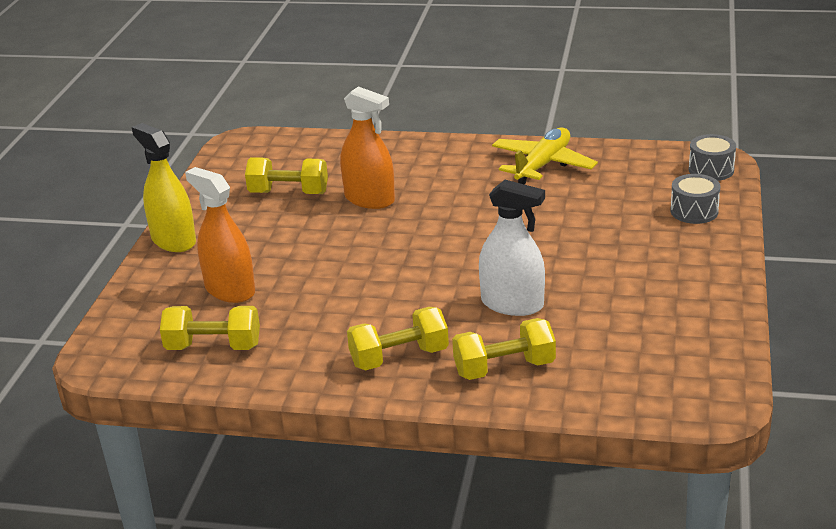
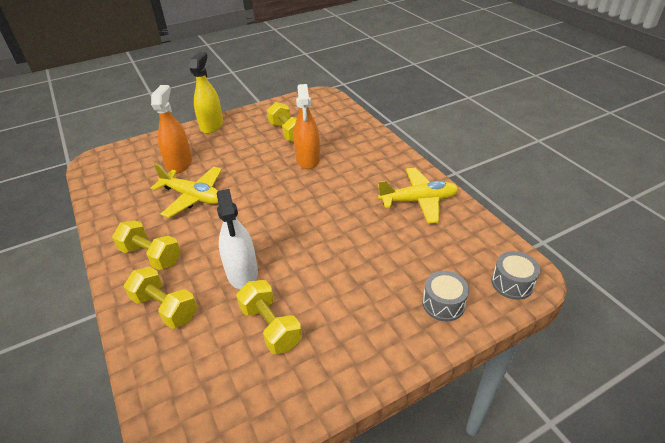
camera: 50 degrees right, 10 degrees up
yellow dumbbell [160,306,260,350] -> yellow dumbbell moved to [236,280,302,354]
none -> yellow plane [151,164,222,218]

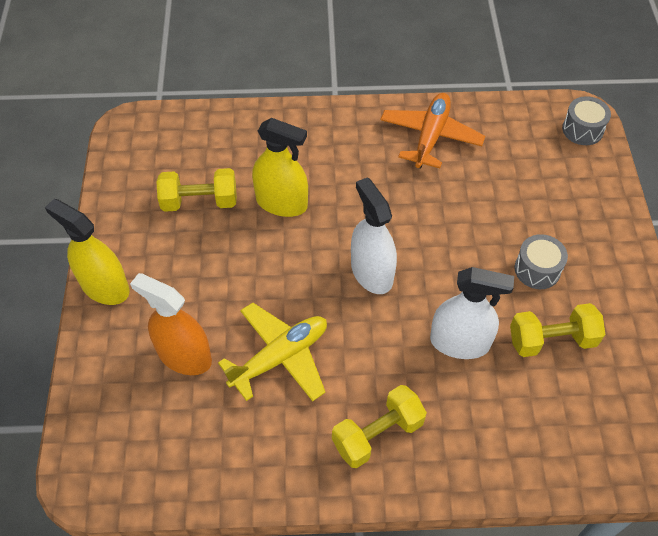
camera: 65 degrees left, 15 degrees up
yellow dumbbell [124,267,197,329] -> none
orange spray bottle [293,84,320,169] -> yellow spray bottle [252,118,308,217]
yellow plane [378,168,459,224] -> orange plane [380,93,485,168]
grey drum [422,271,469,321] -> grey drum moved to [515,234,568,289]
none -> white spray bottle [351,177,397,294]

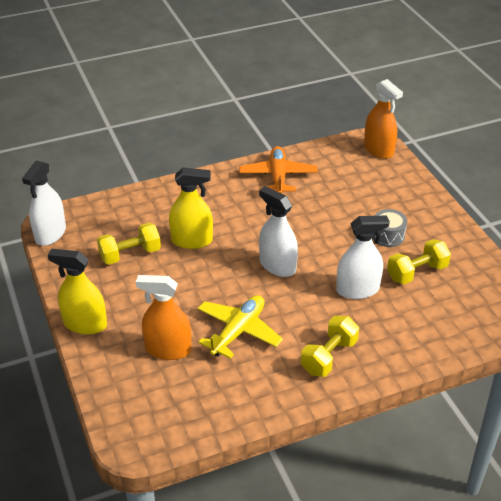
camera: 20 degrees left, 15 degrees down
grey drum [562,96,611,145] -> orange spray bottle [364,79,403,159]
none -> white spray bottle [22,160,66,246]

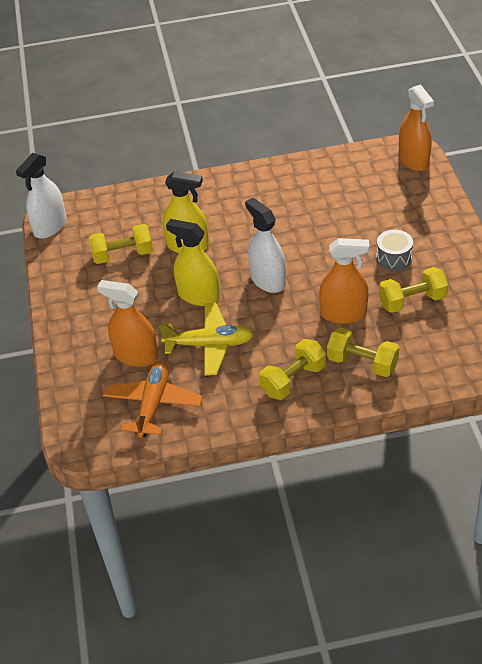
camera: 15 degrees right, 5 degrees up
yellow spray bottle [48,249,107,334] -> yellow spray bottle moved to [166,219,220,306]
yellow plane [198,295,283,359] -> yellow plane turned 45 degrees clockwise [159,303,254,376]
orange plane [239,146,318,194] -> orange plane moved to [103,361,203,438]
white spray bottle [336,215,390,299] -> orange spray bottle [319,238,369,324]
none -> yellow dumbbell [327,327,399,377]

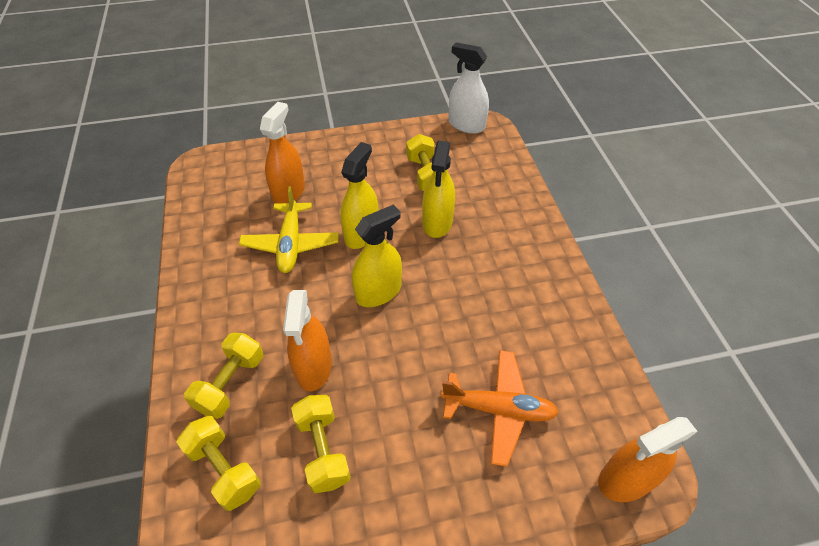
camera: 85 degrees right, 5 degrees up
orange plane [103,361,203,438] -> orange plane moved to [441,350,559,467]
white spray bottle [245,198,286,293] -> yellow spray bottle [352,204,402,307]
yellow dumbbell [259,339,326,400] -> yellow dumbbell moved to [176,416,261,511]
grey drum [376,230,413,271] -> none

